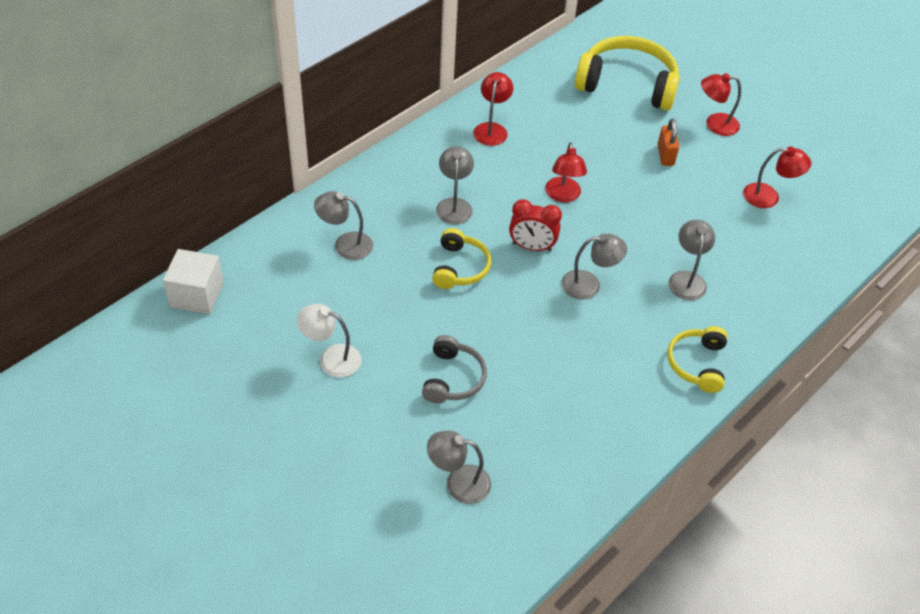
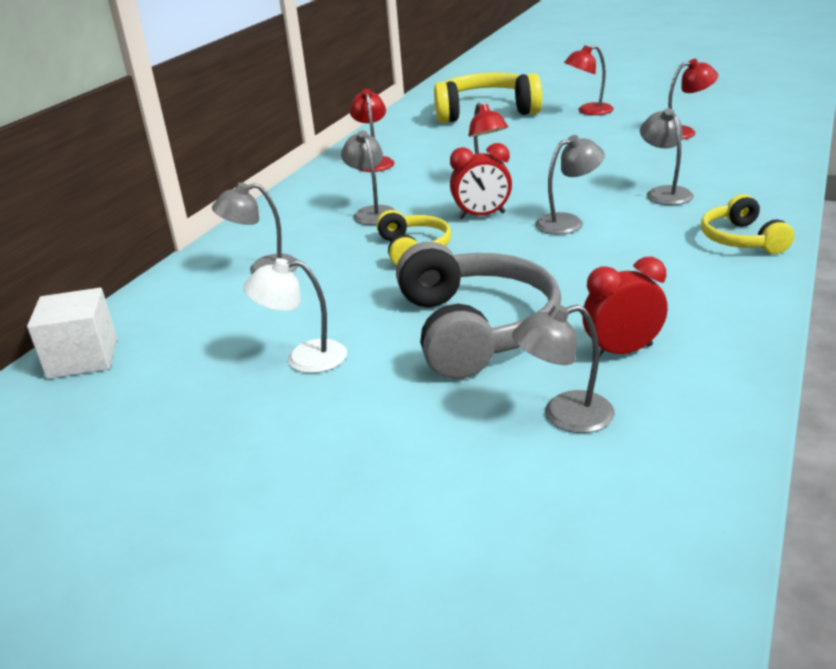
camera: 15 degrees left, 20 degrees down
grey headphones [422,335,487,403] -> grey headphones [396,242,561,379], size x1.82
orange padlock [658,119,679,166] -> none
none -> red clock [582,257,668,357]

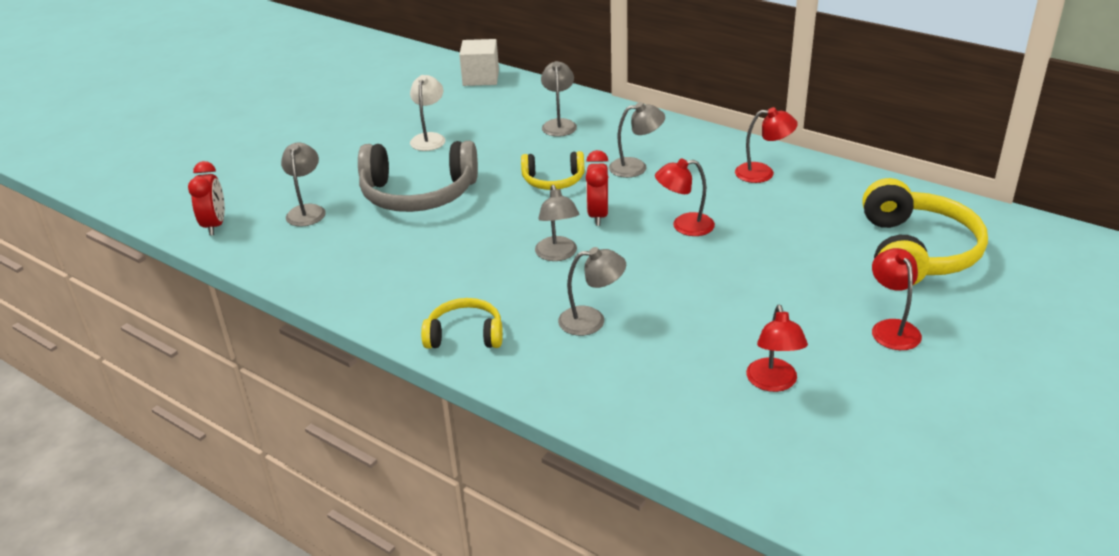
camera: 100 degrees right, 5 degrees up
red clock [582,257,668,357] -> red clock moved to [188,161,225,236]

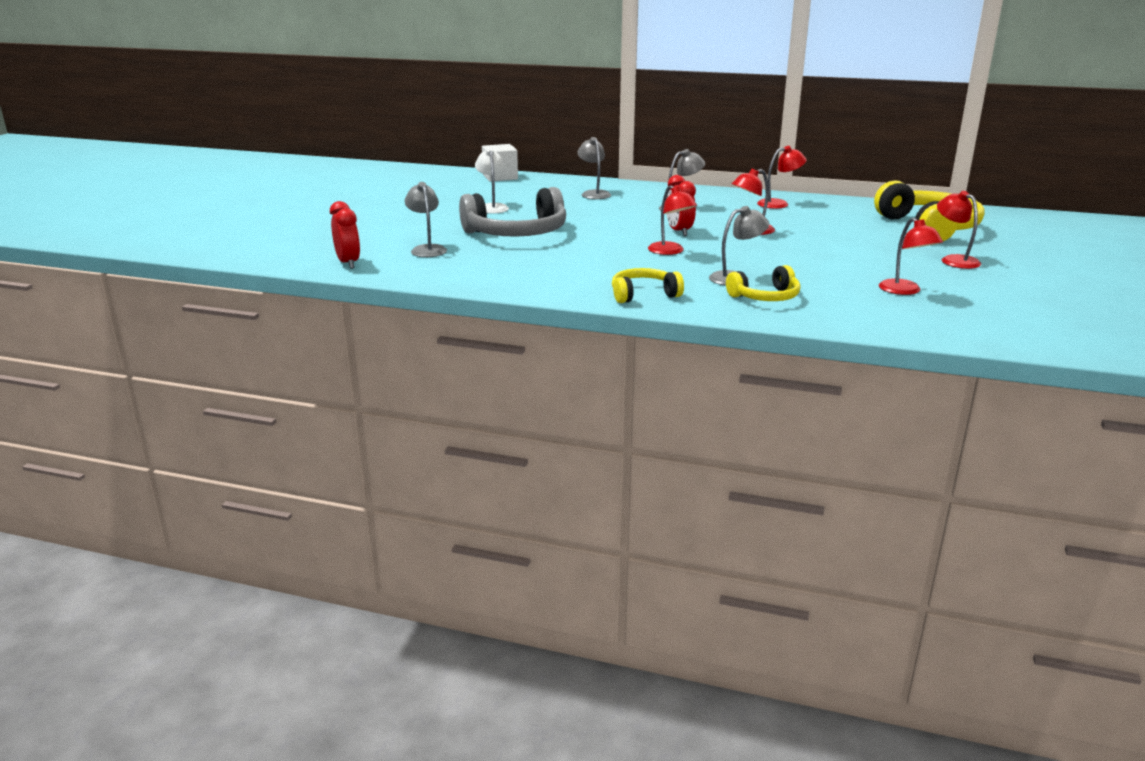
camera: 20 degrees left, 10 degrees down
yellow headphones [521,151,585,190] -> yellow headphones moved to [726,265,801,301]
grey lamp [535,185,579,261] -> red lamp [648,185,697,255]

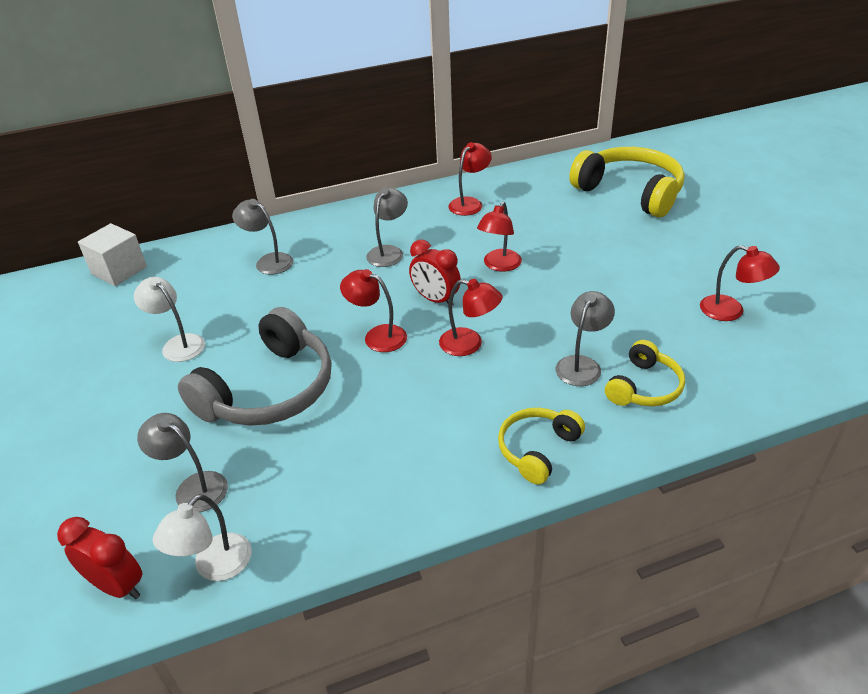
camera: 35 degrees left, 15 degrees up
red lamp [937,191,981,269] -> red lamp moved to [340,269,407,352]
none -> white lamp [153,494,252,581]

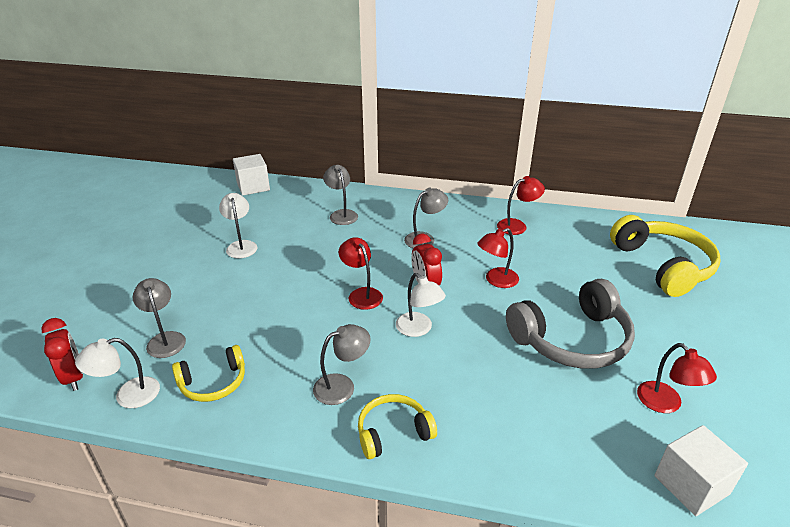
camera: 30 degrees right, 5 degrees down
grey headphones [178,307,331,426] -> grey headphones moved to [506,279,635,369]
red lamp [439,279,502,356] -> white lamp [396,273,446,337]
grey lamp [556,291,615,386] -> grey lamp moved to [313,324,371,405]
yellow headphones [605,340,685,407] -> yellow headphones moved to [172,345,245,402]
none -> white cube [654,425,748,516]

